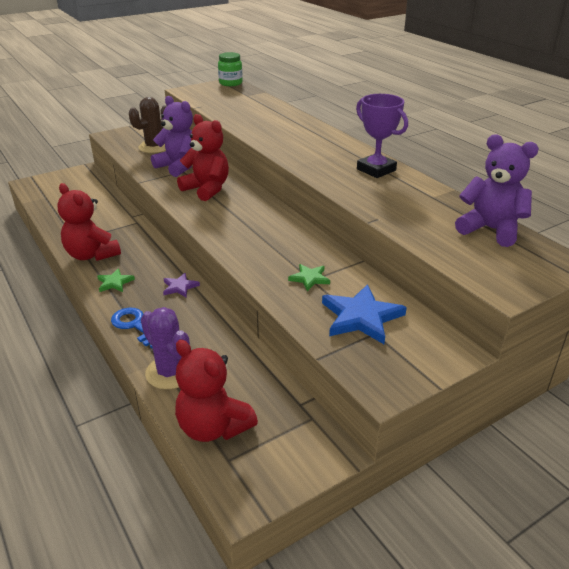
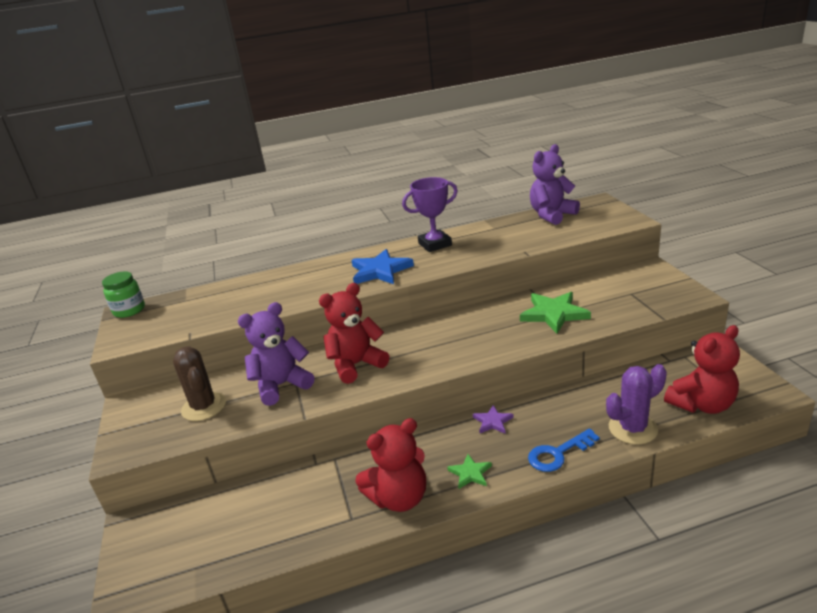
camera: 70 degrees left, 5 degrees down
green star [288,264,330,291] -> green star [520,292,591,334], size x1.87
blue star [322,284,407,344] -> blue star moved to [352,249,414,284]

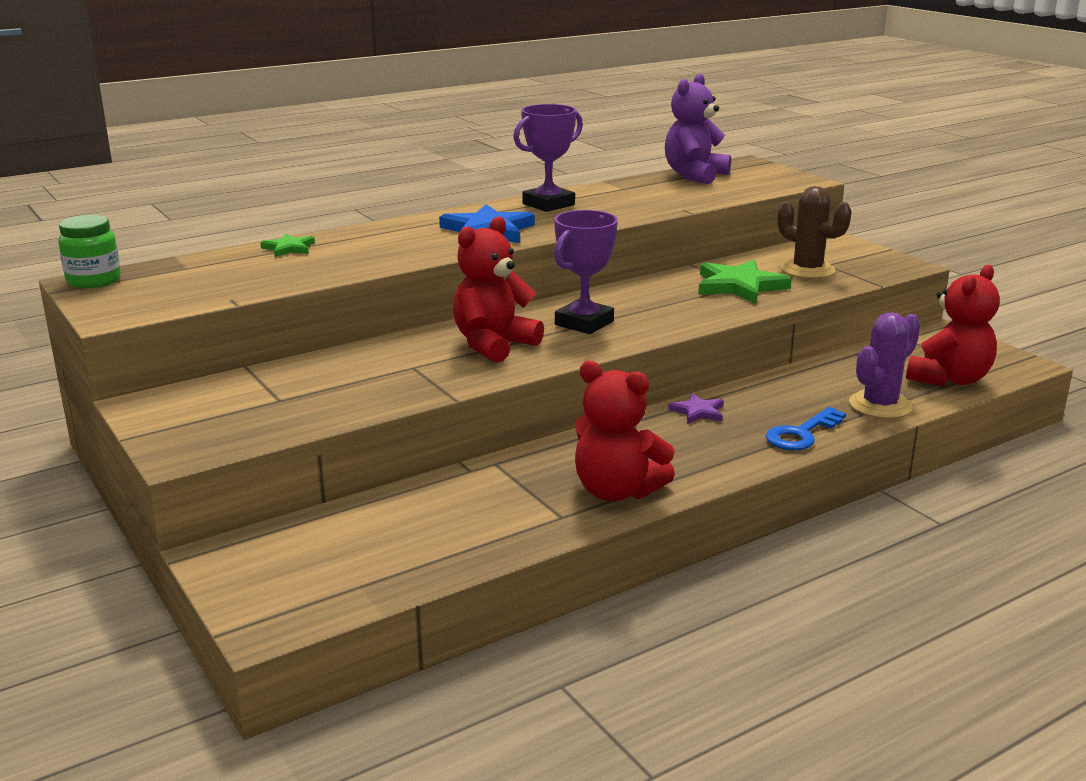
camera: 20 degrees left, 5 degrees down
brown cactus [173,346,226,421] -> brown cactus moved to [778,186,852,279]
purple teddy bear [238,302,314,406] -> none
red teddy bear [355,418,426,512] -> red teddy bear turned 75 degrees clockwise [575,361,675,501]
green star [447,454,492,489] -> green star moved to [260,233,315,257]
none -> purple trophy [554,210,618,334]

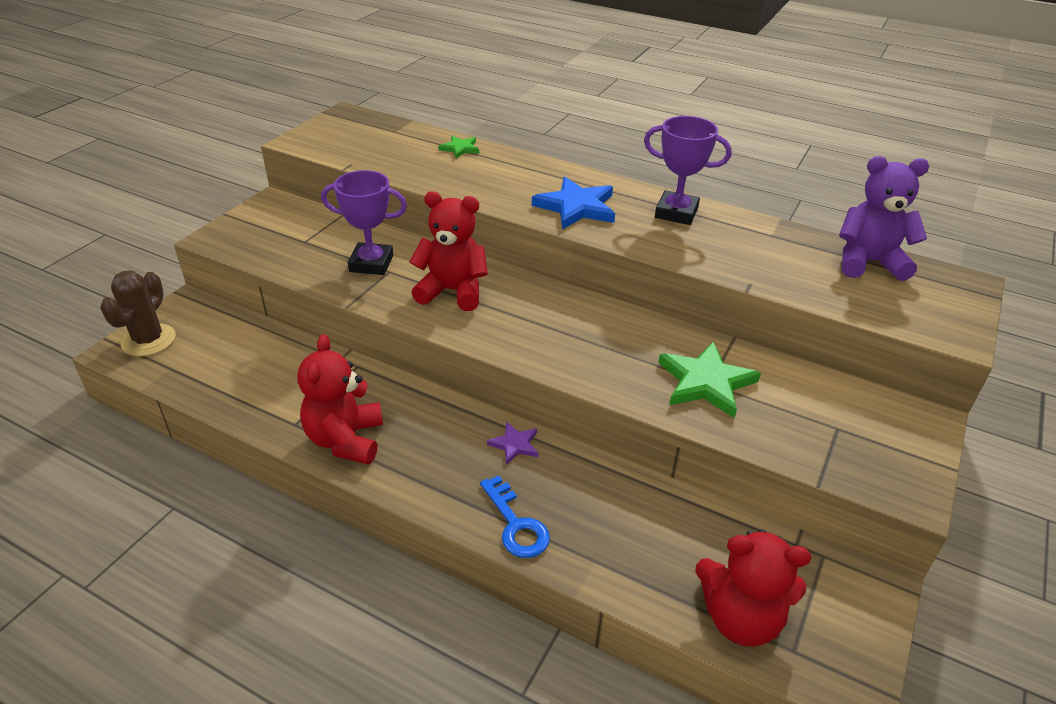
camera: 60 degrees right, 15 degrees up
green jar [58,215,121,288] -> none
purple trophy [554,210,618,334] -> purple trophy moved to [321,170,407,275]
blue key [766,407,846,451] -> blue key turned 135 degrees counterclockwise [480,475,550,558]
brown cactus [778,186,852,279] -> brown cactus moved to [100,270,176,356]
purple cactus [849,312,921,419] -> none

